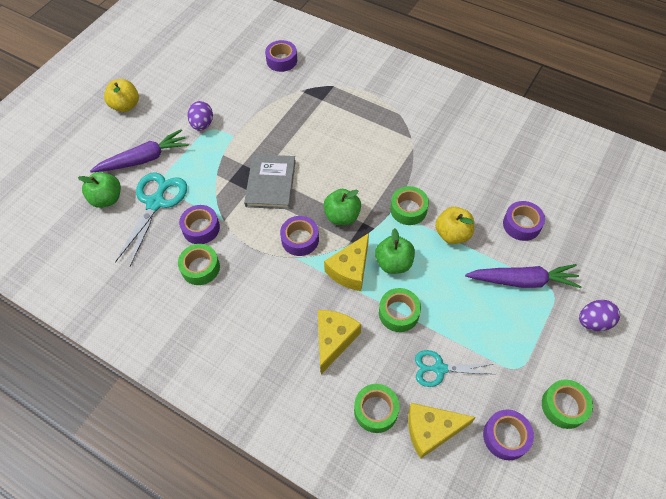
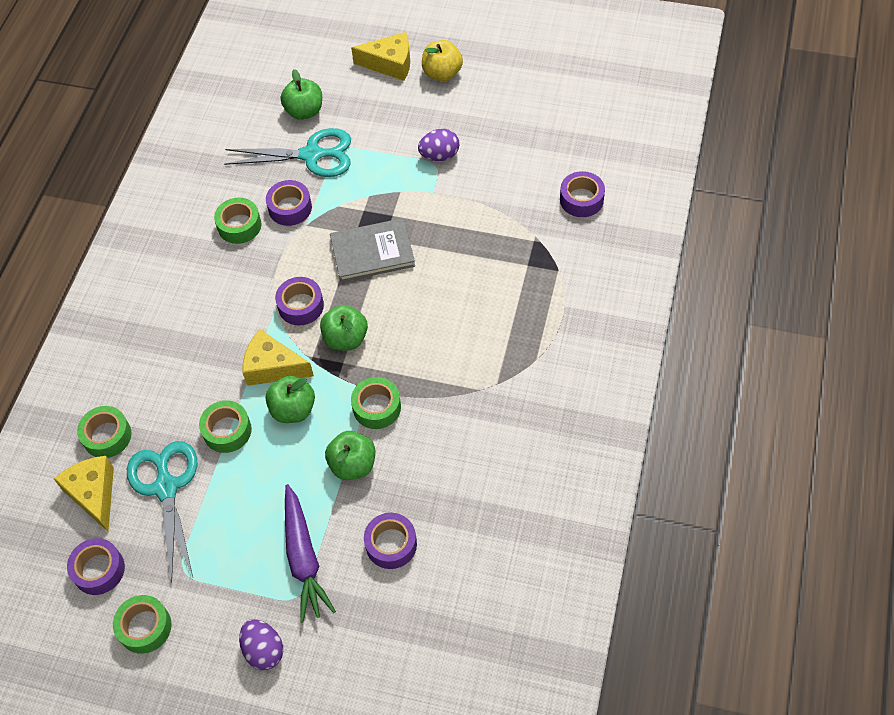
camera: 75 degrees right, 0 degrees up
purple carrot [90,129,189,173] -> none
yellow cheese [318,310,361,374] -> yellow cheese moved to [351,32,410,81]
turquoise scissors [415,350,493,387] -> turquoise scissors [127,441,197,583], size x1.61
yellow apple [435,207,474,244] -> green apple [325,431,375,480]

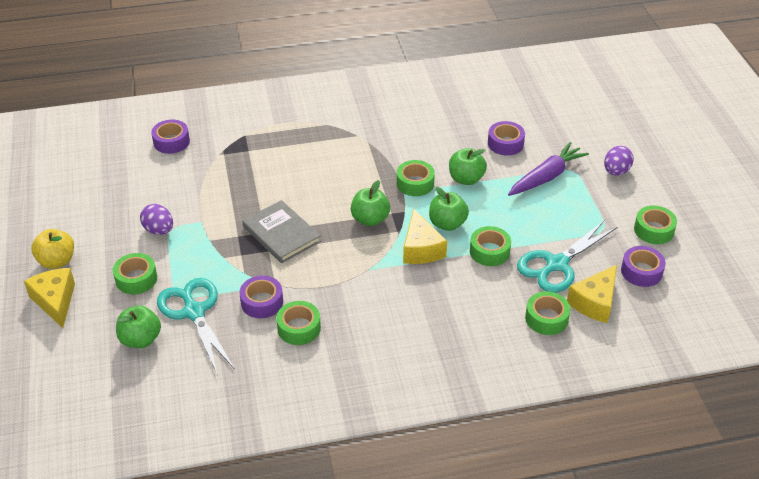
camera: 120 degrees left, 15 degrees down
purple tape [275,277,324,325] -> none
none -> green tape [113,253,157,294]

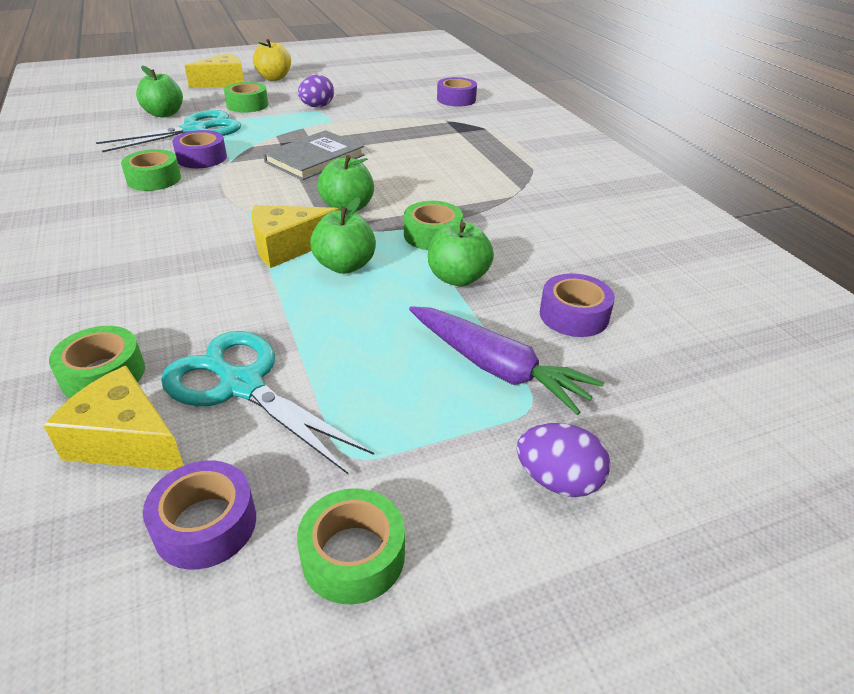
camera: 80 degrees right, 5 degrees down
green tape [470,226,511,266] -> none

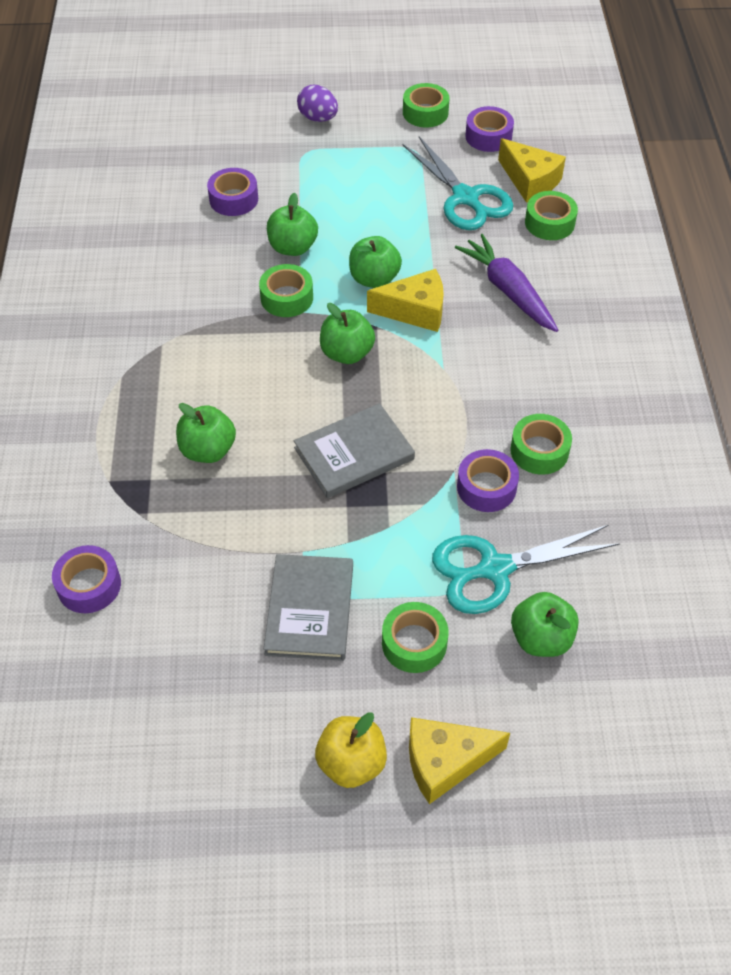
camera: 160 degrees left, 15 degrees up
purple egg [298,75,334,107] -> grey book [264,554,353,661]
purple carrot [409,306,604,415] -> purple carrot moved to [455,234,558,332]
none -> green apple [176,403,236,463]

